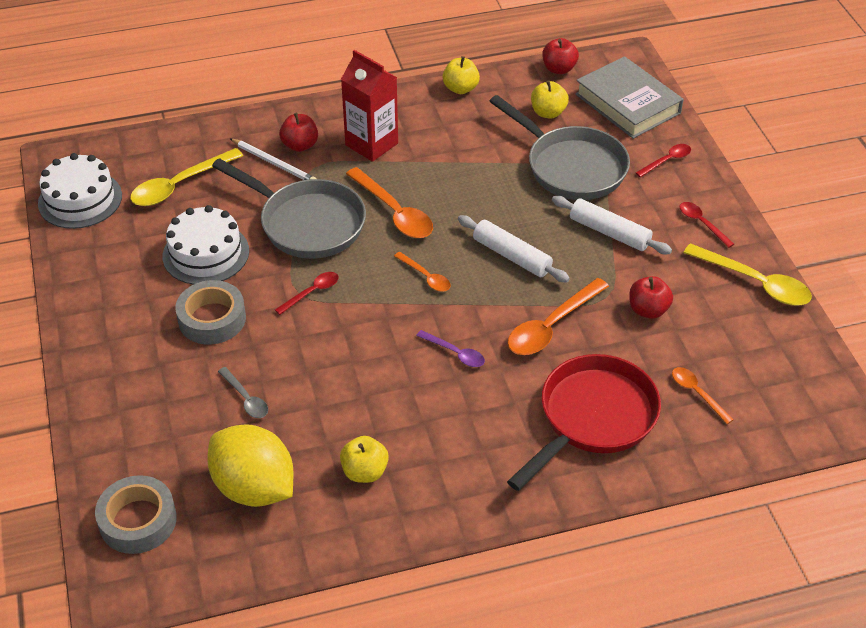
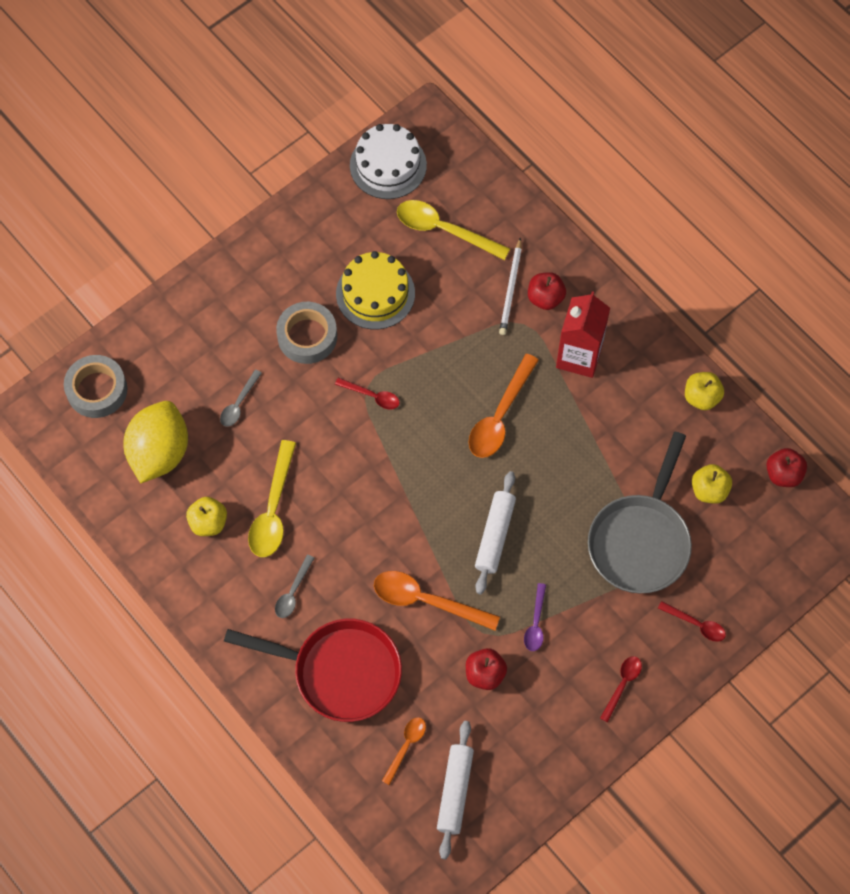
camera: 65 degrees right, 20 degrees up
white cake [163,205,249,285] -> yellow cake [336,251,415,329]
grey pan [212,158,366,259] -> none
orange spoon [394,252,451,292] -> none
purple spoon [416,330,485,367] -> purple spoon moved to [524,583,546,651]
white rolling pin [552,196,672,254] -> white rolling pin moved to [437,721,474,859]
grey book [575,56,683,139] -> none
yellow spoon [683,243,812,305] -> yellow spoon moved to [248,440,296,557]
none -> grey spoon [275,555,314,618]

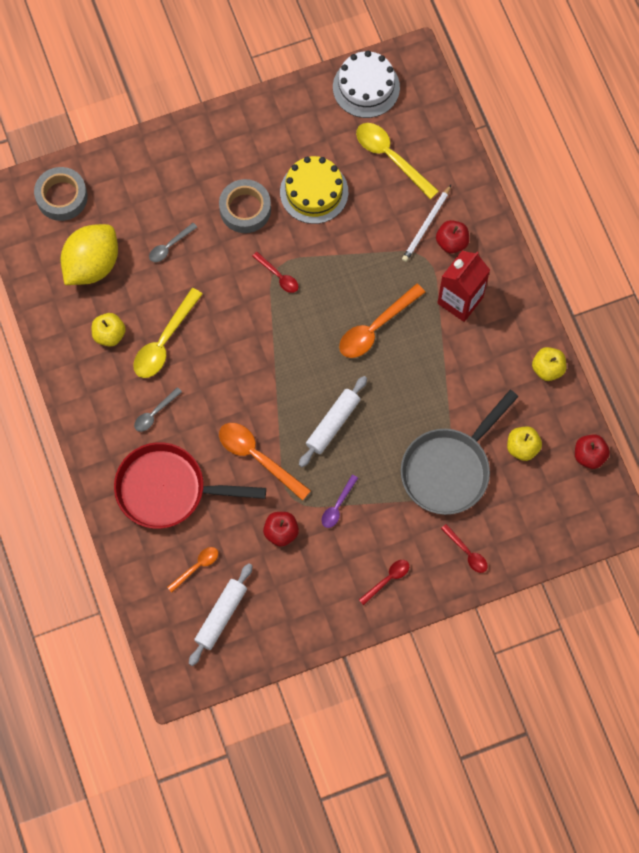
camera: 20 degrees right, 5 degrees up
red pan [224,619,402,722] -> red pan turned 150 degrees clockwise [114,442,266,529]

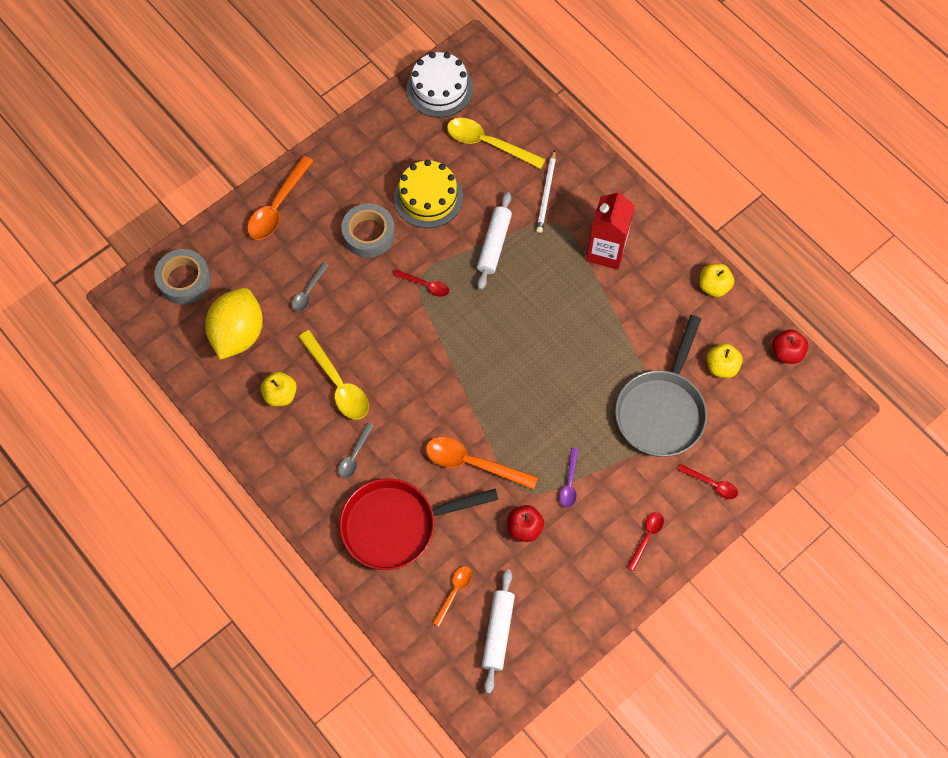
camera: 20 degrees left, 5 degrees down
yellow spoon [133,288,202,378] -> yellow spoon turned 45 degrees counterclockwise [298,330,369,419]
white rolling pin [299,376,367,467] -> white rolling pin moved to [477,192,512,290]
orange spoon [339,283,425,358] -> orange spoon moved to [247,156,313,240]
red apple [436,220,469,254] -> none

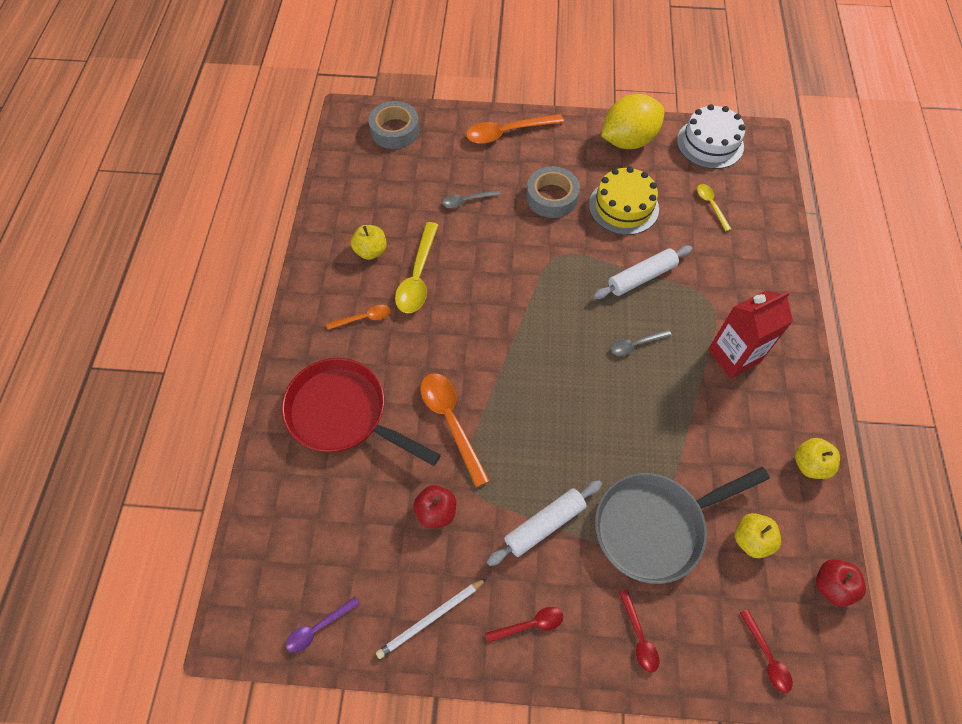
camera: 45 degrees right, 5 degrees down
yellow lemon [205,288,263,360] -> yellow lemon moved to [601,94,664,149]
grey spoon [338,423,374,478] -> grey spoon moved to [611,330,672,356]
red spoon [393,269,449,297] -> red spoon moved to [740,609,793,693]
orange spoon [433,566,472,627] -> orange spoon moved to [326,305,390,330]
yellow spoon [447,118,546,169] -> yellow spoon [697,184,731,231], size x0.55
white rolling pin [482,569,515,694] -> white rolling pin moved to [487,480,602,566]
white pencil [536,150,556,233] -> white pencil moved to [376,578,487,659]
purple spoon [559,448,579,508] -> purple spoon moved to [286,597,360,653]

